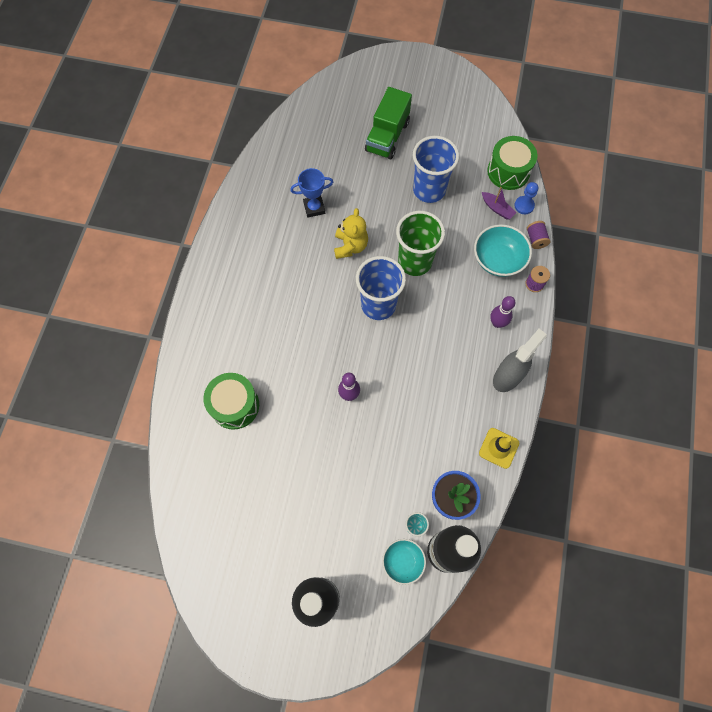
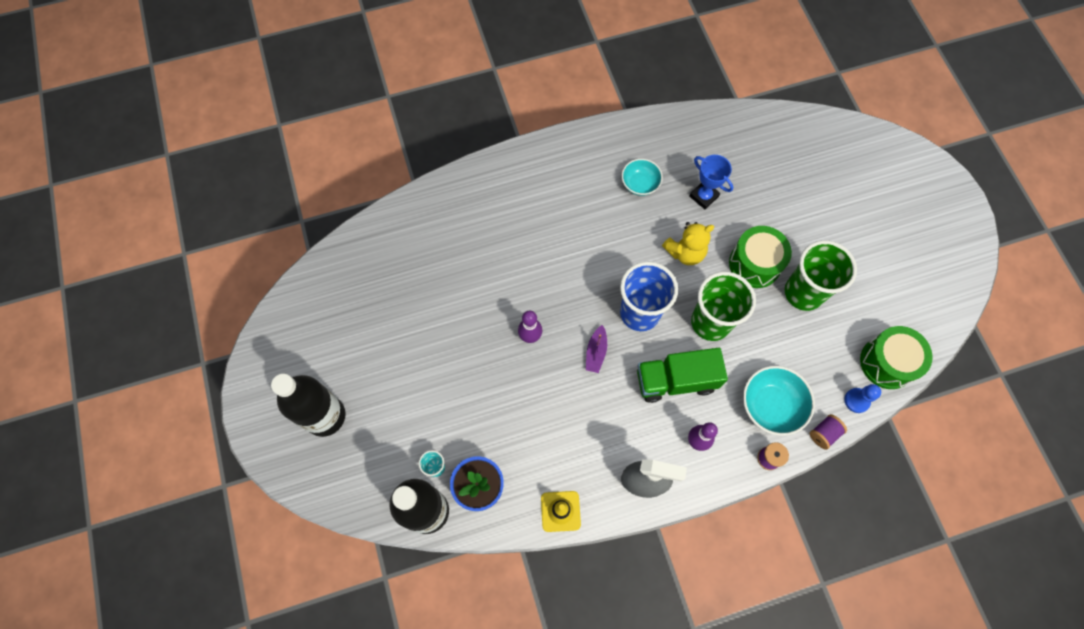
camera: 60 degrees right, 0 degrees up
green drum [203,373,259,430] -> green drum moved to [729,226,792,288]
green truck [365,87,412,159] -> green truck moved to [637,348,728,403]
turquoise bowl [382,539,426,585] -> turquoise bowl moved to [622,159,663,196]
blue cup [413,136,459,203] -> green cup [785,240,857,311]
purple boat [482,187,516,220] -> purple boat moved to [586,325,607,373]

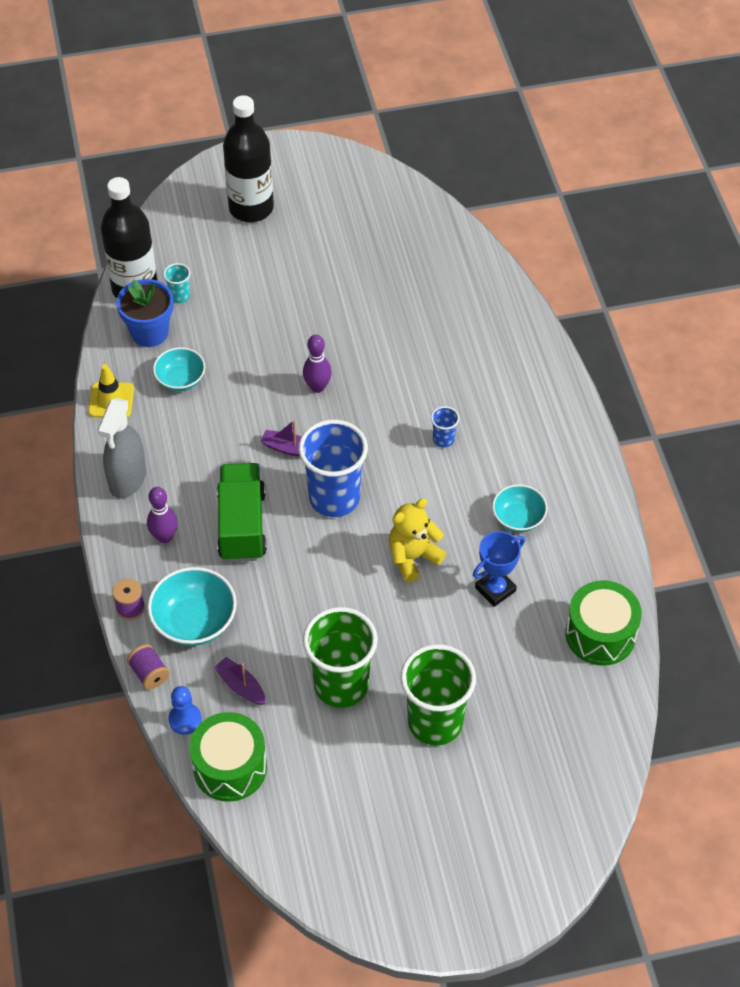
camera: 95 degrees right, 15 degrees down
yellow teddy bear [662,222,714,265] -> yellow teddy bear turned 75 degrees clockwise [389,498,447,582]
green cup [691,272,756,341] -> green cup moved to [400,644,476,745]
green drum [729,226,792,288] -> green drum moved to [566,580,642,666]
none -> turquoise bowl [153,347,205,391]
none -> purple boat [213,657,265,705]
none -> blue cup [431,406,459,448]

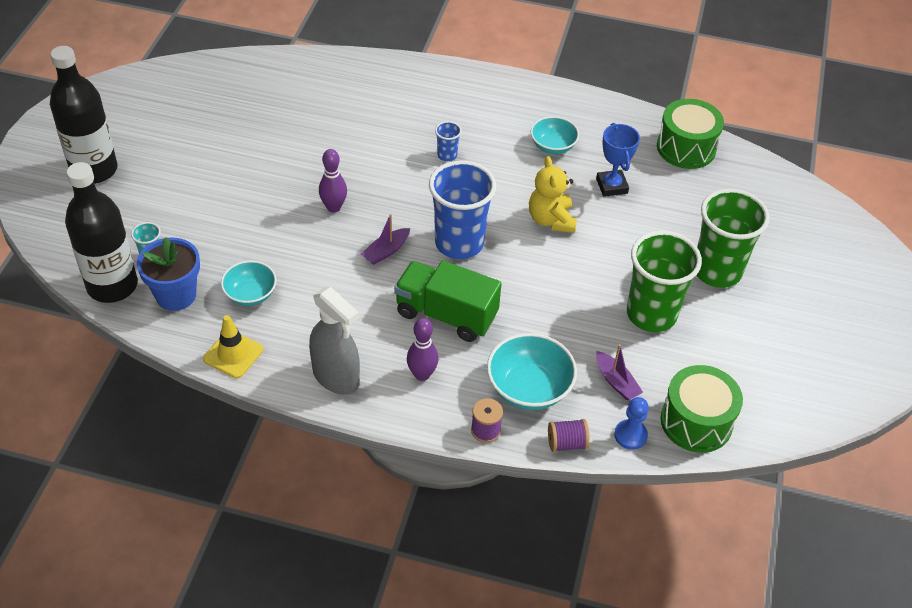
camera: 65 degrees left, 5 degrees down
purple boat [213,657,265,705] -> purple boat turned 105 degrees counterclockwise [596,344,643,400]

